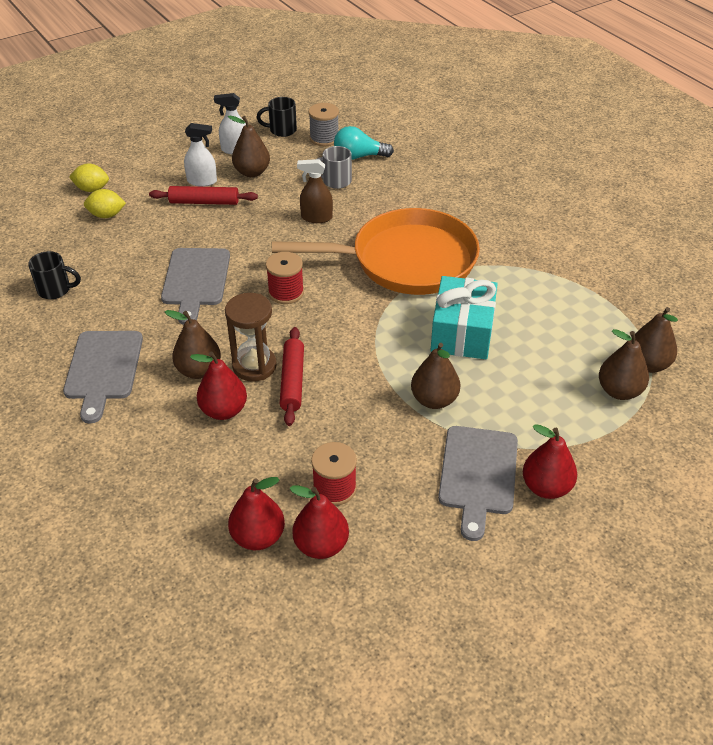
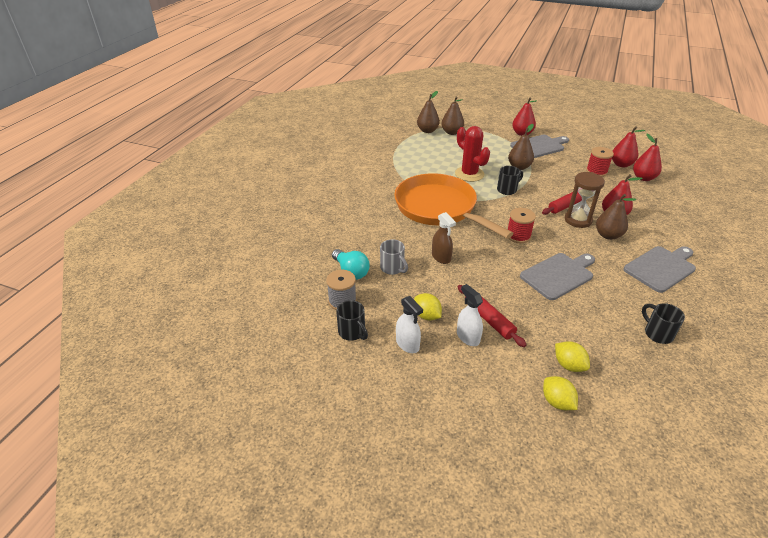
camera: 125 degrees left, 5 degrees down
brown pear [228,116,270,177] -> yellow lemon [414,293,442,320]
turquoise gift [430,276,498,359] -> red cactus [455,126,490,182]
none -> black mug [497,166,523,195]

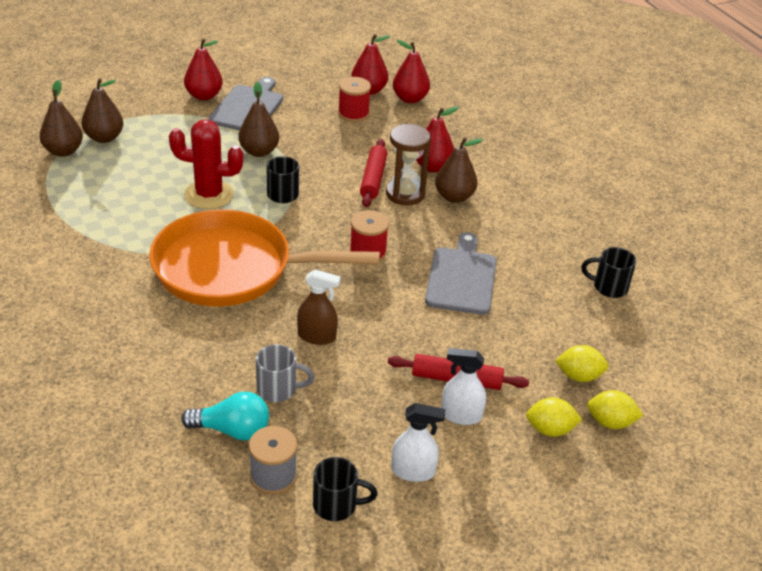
camera: 50 degrees left, 0 degrees up
yellow lemon [414,293,442,320] -> yellow lemon moved to [526,397,582,437]
grey cutting board [623,246,696,293] -> none

